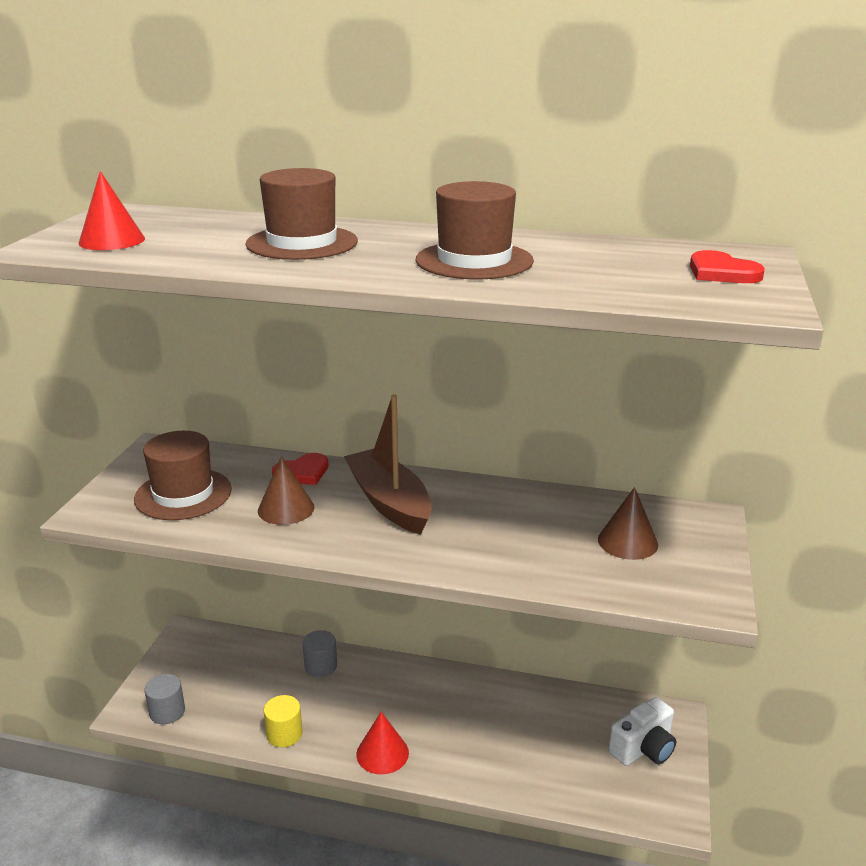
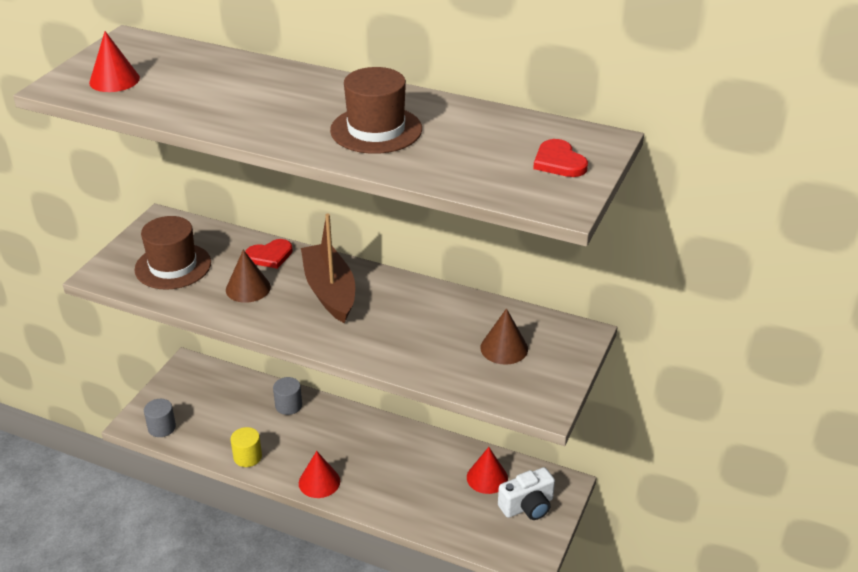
camera: 10 degrees right, 10 degrees up
brown hat [245,168,358,260] -> none
none -> red cone [467,447,508,494]

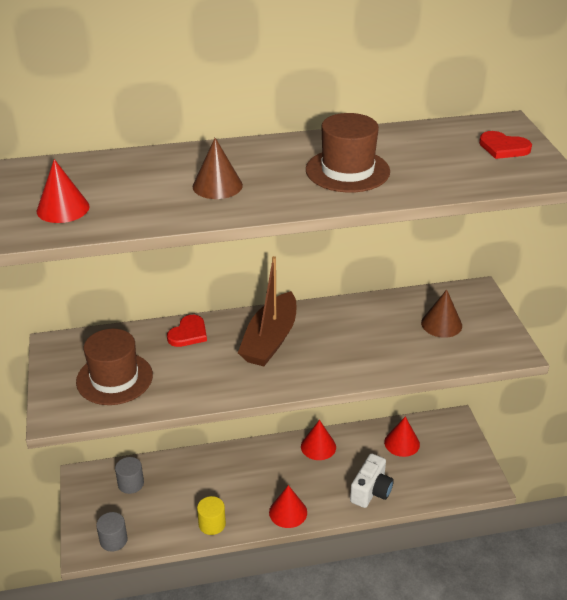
camera: 35 degrees left, 0 degrees up
brown cone [226,250,271,303] -> brown cone moved to [193,138,243,199]
grey cylinder [273,377,302,415] -> grey cylinder moved to [115,457,144,494]
brown boat [301,213,355,323] -> brown boat turned 105 degrees counterclockwise [238,256,296,366]
white camera [498,467,555,520] -> white camera moved to [350,453,394,508]
none -> red cone [301,420,336,460]

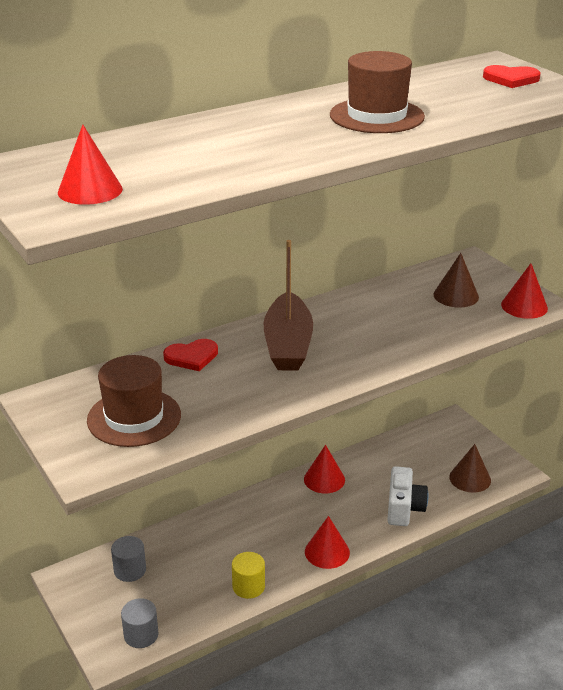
camera: 20 degrees left, 5 degrees down
red heart [167,315,207,347] -> red heart turned 60 degrees clockwise [163,339,218,371]
brown cone [193,138,243,199] -> brown cone moved to [449,444,491,493]
red cone [384,416,420,457] -> red cone moved to [501,263,548,319]

